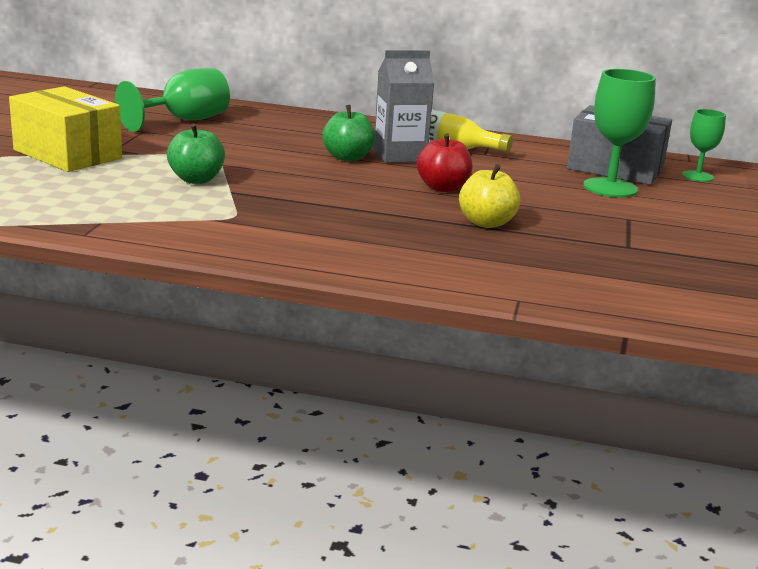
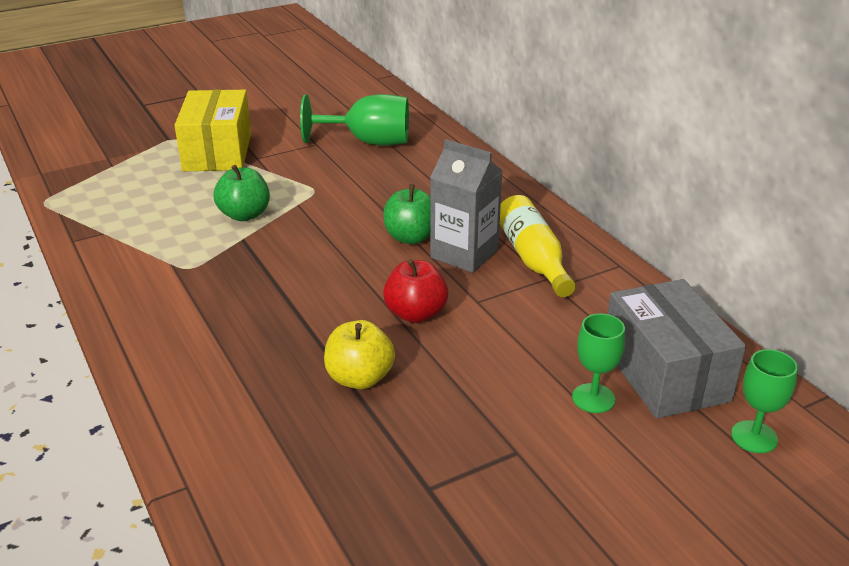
camera: 50 degrees right, 10 degrees up
green goblet [583,69,656,198] -> green goblet [572,313,625,413], size x0.60

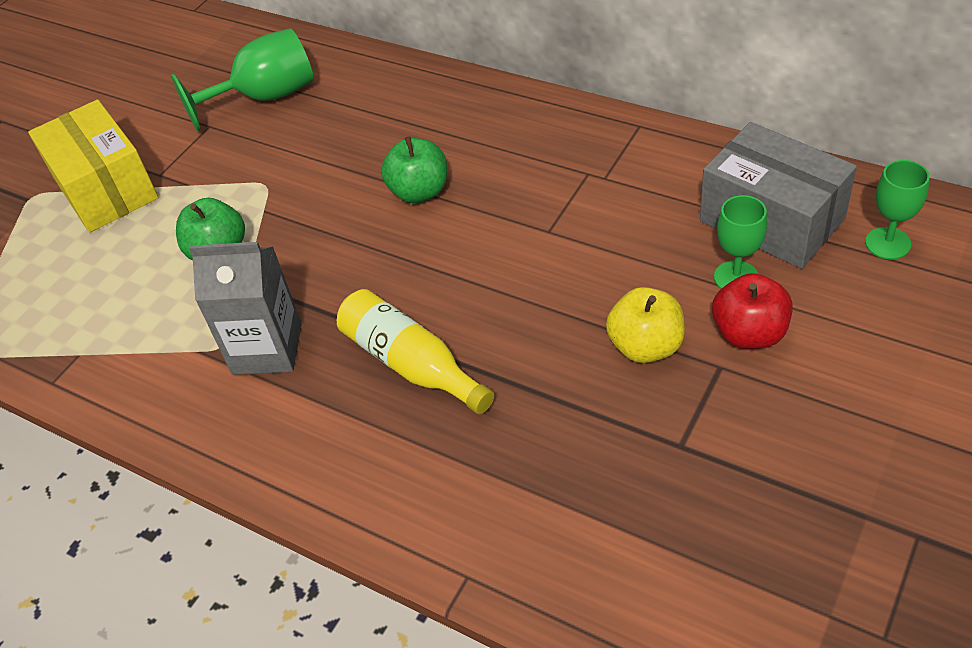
camera: 25 degrees left, 15 degrees up
yellow apple [324,320,395,389] -> yellow apple moved to [606,287,685,363]
red apple [383,259,449,323] -> red apple moved to [712,273,793,349]
grey carton [430,139,503,273] -> grey carton moved to [189,242,302,375]
yellow bottle [500,195,576,297] -> yellow bottle moved to [337,289,494,414]

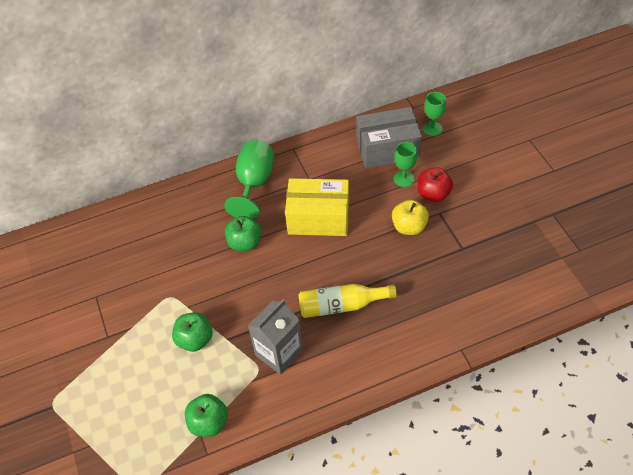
camera: 55 degrees left, 5 degrees up
yellow box [28,99,159,233] -> yellow box moved to [285,178,349,236]
green goblet [171,28,314,131] -> green goblet moved to [224,140,274,219]
none -> green apple [185,394,228,437]

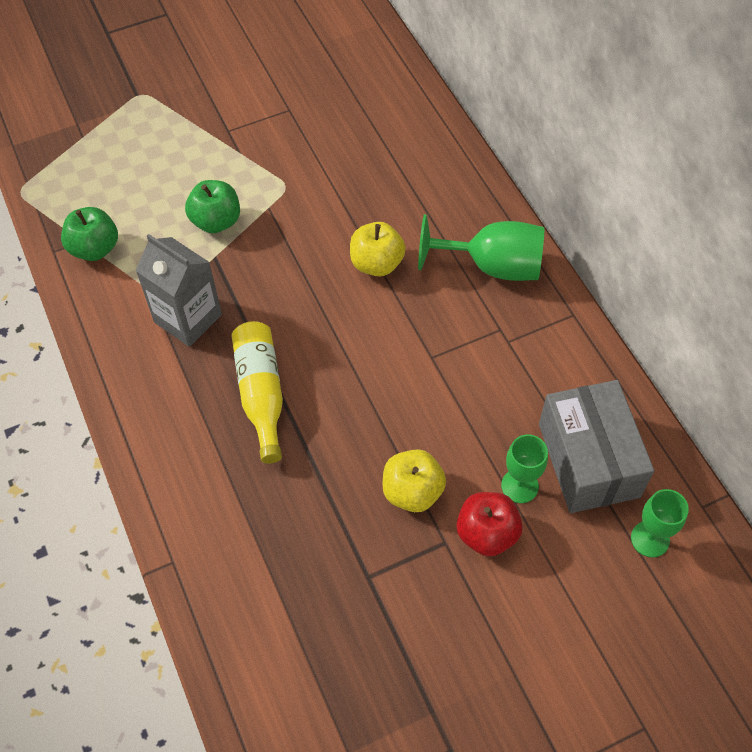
camera: 85 degrees right, 5 degrees up
green apple [225,216,262,251] -> yellow apple [350,222,406,277]
yellow box [285,178,349,236] -> none

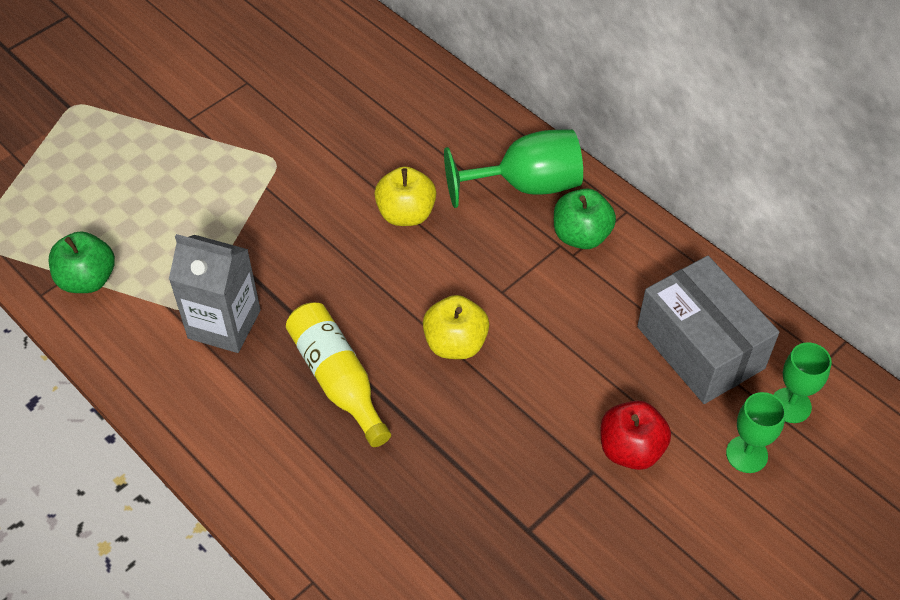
camera: 20 degrees left, 5 degrees down
green apple [185,180,240,234] -> green apple moved to [554,189,616,249]
yellow apple [383,449,446,512] -> yellow apple moved to [423,295,489,359]
green goblet [501,434,548,503] -> green goblet moved to [726,392,786,473]

